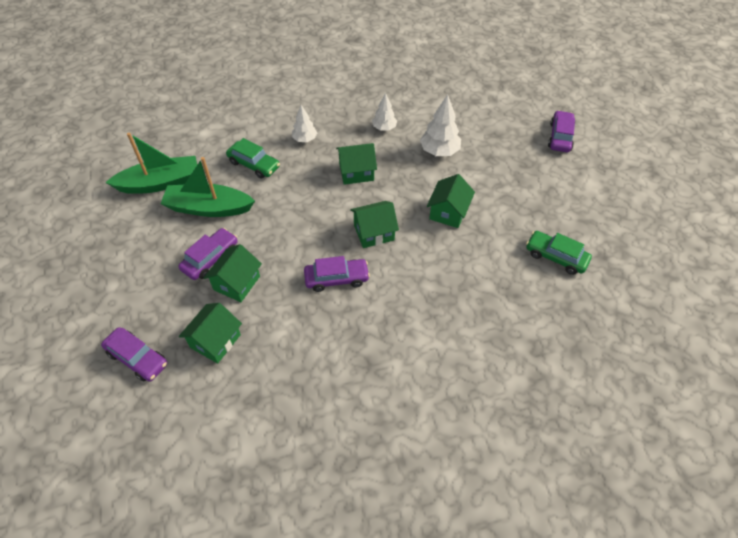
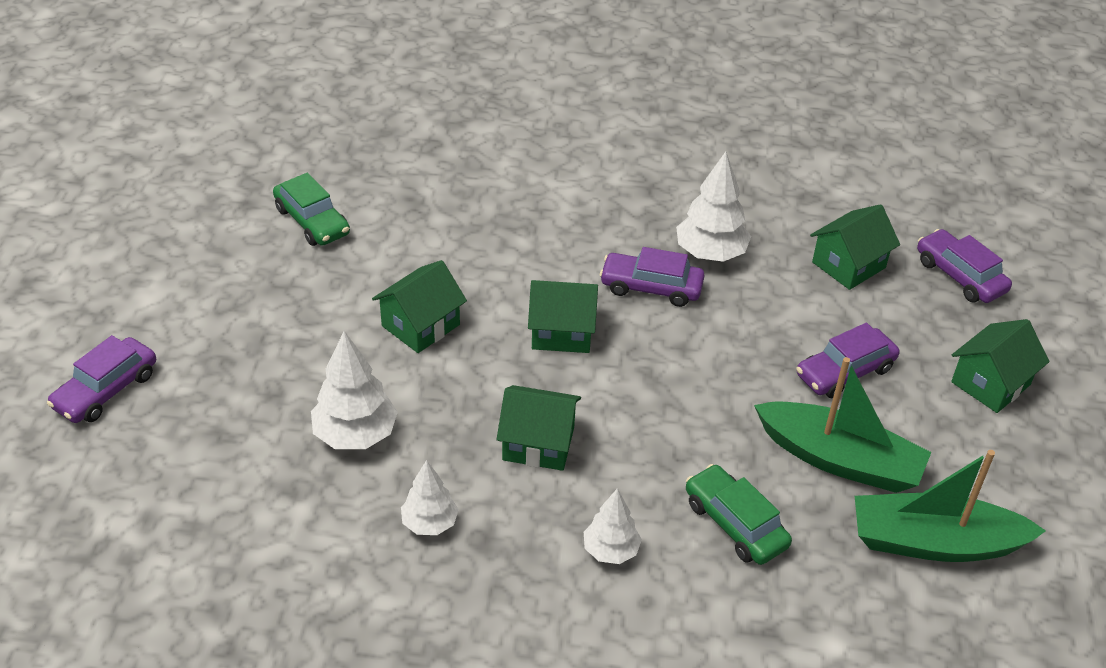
camera: 160 degrees left, 10 degrees down
green house [204,244,262,302] -> green house moved to [951,319,1049,413]
none -> white tree [676,152,751,262]

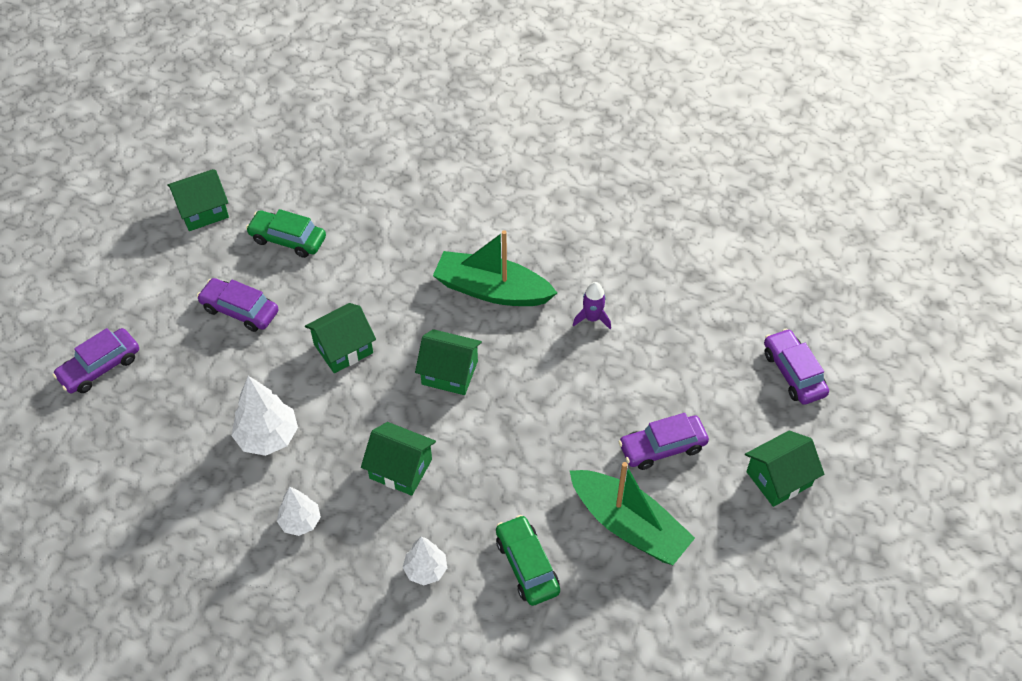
camera: 15 degrees right, 10 degrees up
green car [273,173,350,246] -> green car turned 135 degrees clockwise [246,209,326,258]
purple car [600,247,705,307] -> purple car moved to [197,278,278,332]
white tree [676,152,751,262] -> purple rocket [573,282,611,329]
green house [810,204,900,290] -> green house moved to [167,169,229,231]
green boat [855,450,1046,562] -> green boat moved to [433,230,557,306]

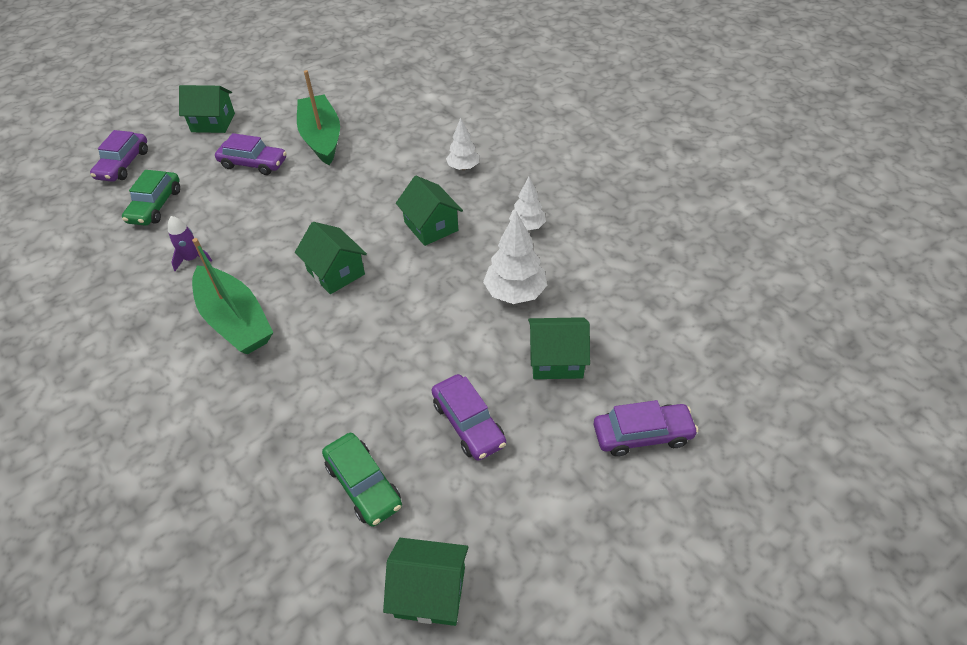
camera: 145 degrees left, 5 degrees down
green house [305,303,376,373] -> green house moved to [528,317,590,379]
green car [496,515,560,606] -> green car moved to [122,170,180,226]

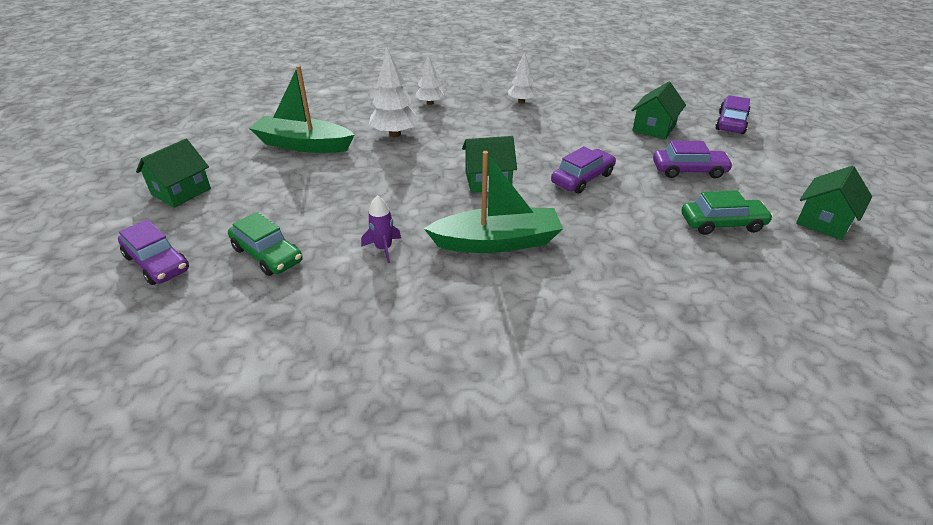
camera: 60 degrees left, 10 degrees down
purple car [215,133,287,175] -> purple car moved to [551,147,616,193]
green house [396,176,463,246] -> none
white tree [483,211,547,304] -> white tree moved to [369,48,420,137]

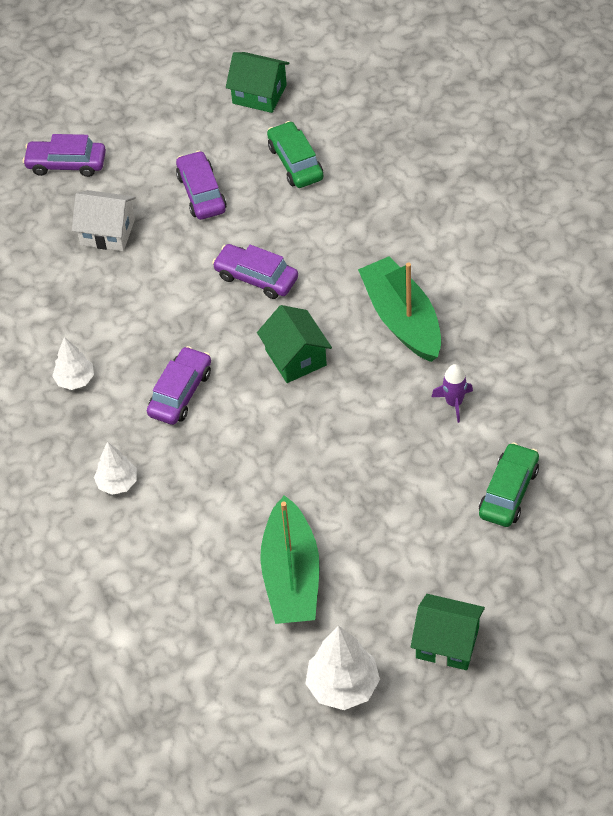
camera: 105 degrees left, 15 degrees up
purple car [118,219,189,285] -> purple car moved to [147,346,211,425]
white tree [369,48,420,137] -> white tree moved to [305,626,380,710]
green house [631,82,686,139] -> white house [72,190,136,251]

